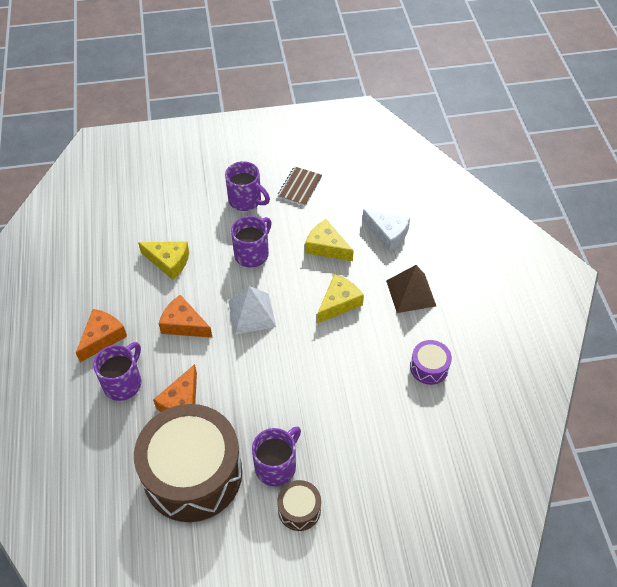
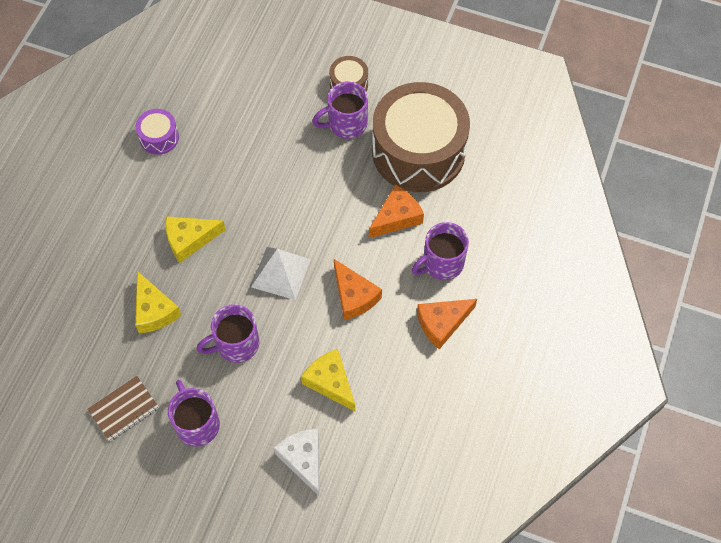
camera: 150 degrees left, 10 degrees up
white cheese [362,209,410,251] -> white cheese moved to [273,429,319,496]
brown pyramid [386,265,436,313] -> none

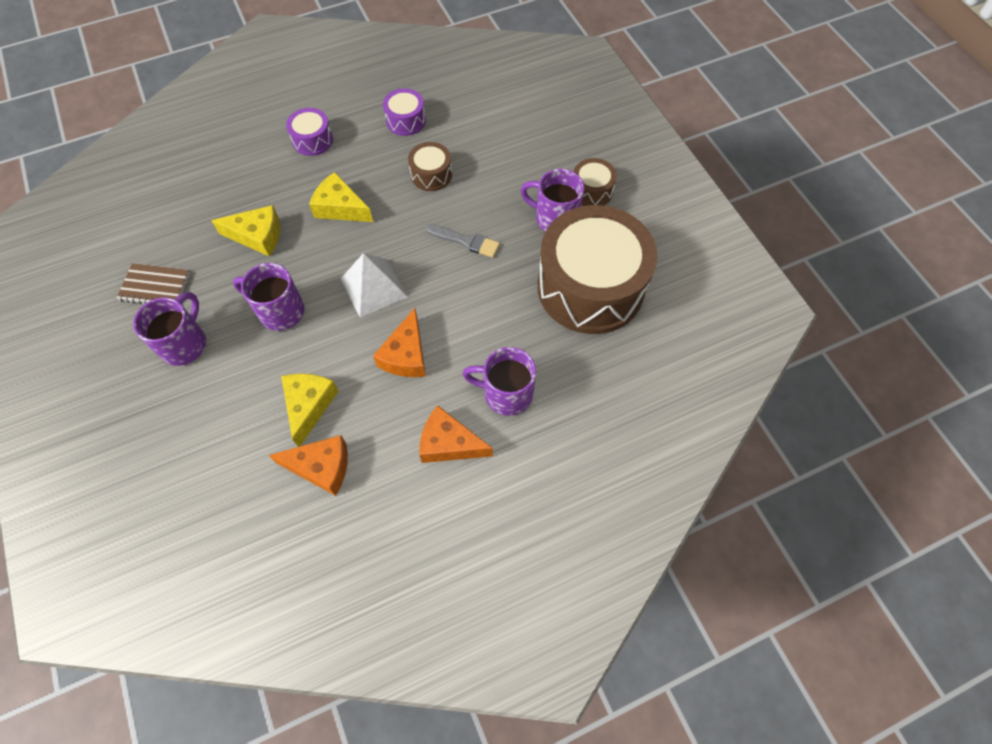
camera: 45 degrees right, 0 degrees up
yellow cheese [135,271,181,333] -> yellow cheese turned 105 degrees counterclockwise [211,205,280,256]
white cheese [273,429,319,496] -> none
orange cheese [369,184,424,238] -> orange cheese moved to [269,435,348,496]
none -> purple drum [286,108,333,156]
none -> brown drum [408,142,452,191]
none -> grey brush [426,224,500,258]

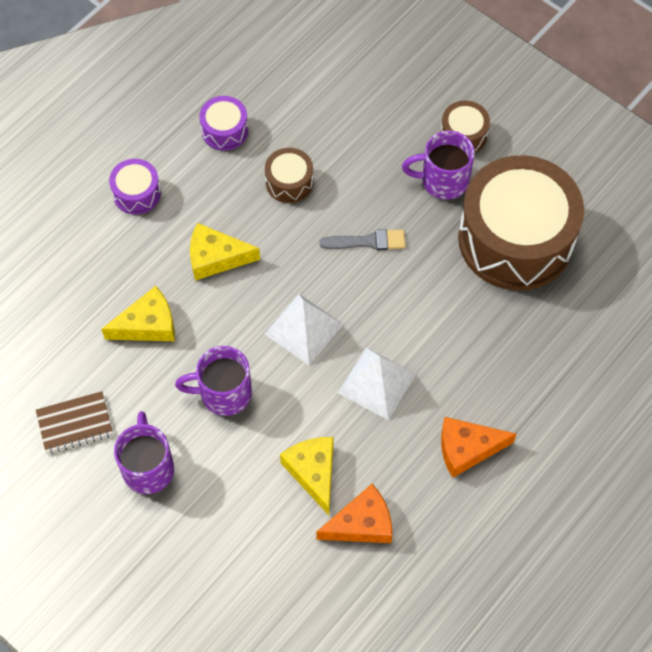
camera: 25 degrees left, 0 degrees up
orange cheese [373,308,426,377] -> white pyramid [338,348,416,420]
purple mug [463,347,536,416] -> none

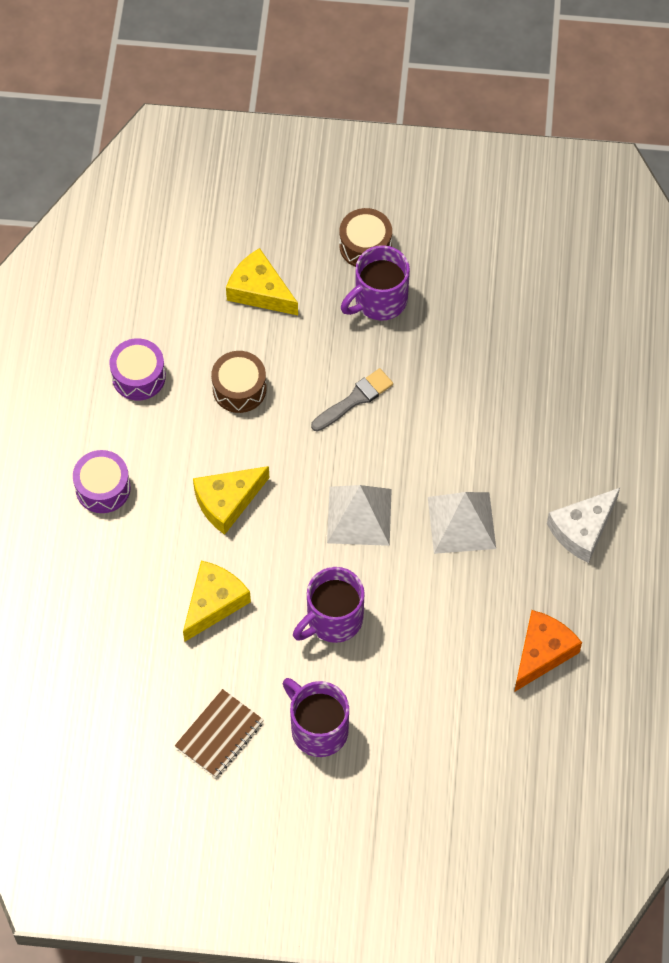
camera: 35 degrees left, 0 degrees up
yellow cheese [280,437,333,515] -> yellow cheese moved to [226,248,298,315]
orange cheese [441,417,516,478] -> white cheese [547,488,620,563]
brown drum [458,155,584,291] -> none

